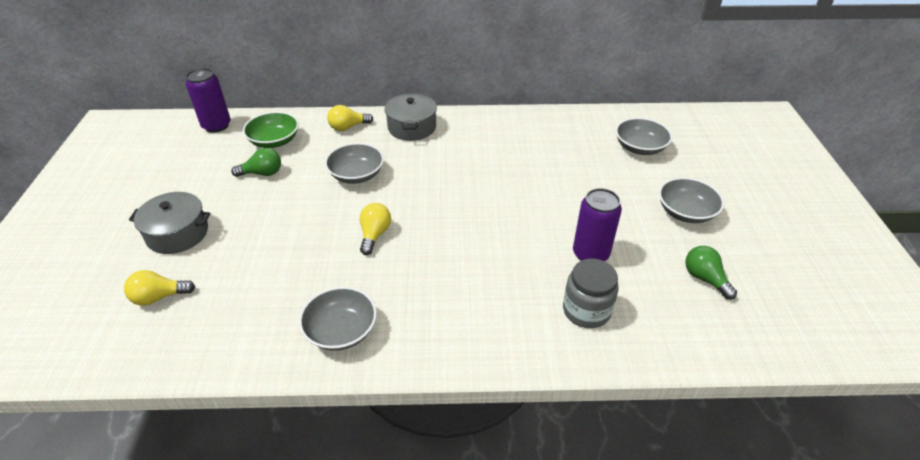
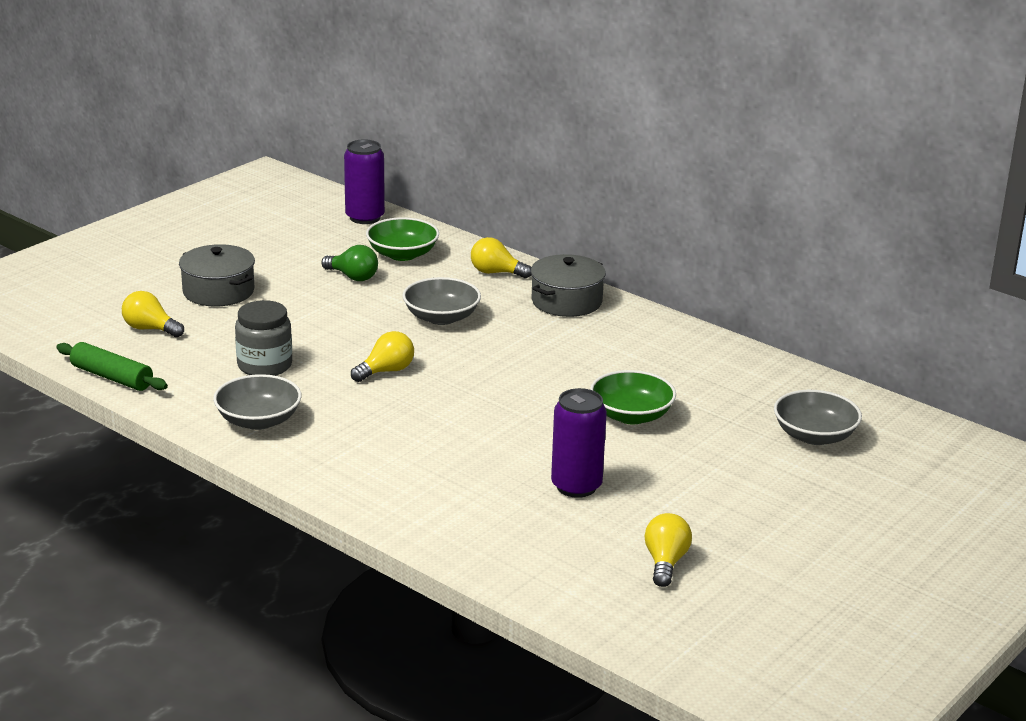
camera: 40 degrees right, 15 degrees down
grey jar [563,258,619,328] -> grey jar moved to [235,300,292,376]
grey bowl [659,177,724,223] -> none
green light bulb [685,246,737,300] -> yellow light bulb [644,513,692,587]
none -> green rolling pin [56,342,168,391]
none -> green bowl [590,370,676,424]

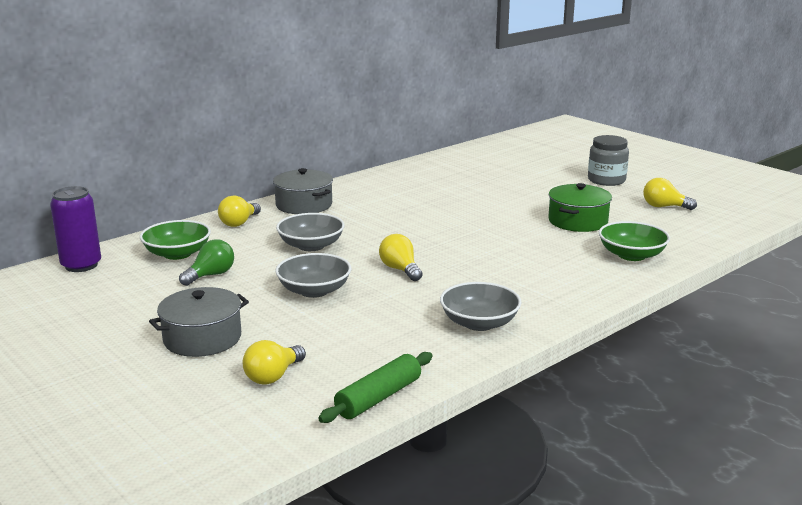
camera: 80 degrees left, 5 degrees down
grey jar [235,300,292,376] -> grey jar moved to [588,135,629,186]
purple can [551,388,607,498] -> green pot [548,183,612,232]
green bowl [590,370,676,424] -> green bowl moved to [599,221,670,261]
grey bowl [774,390,862,445] -> grey bowl moved to [275,253,351,298]

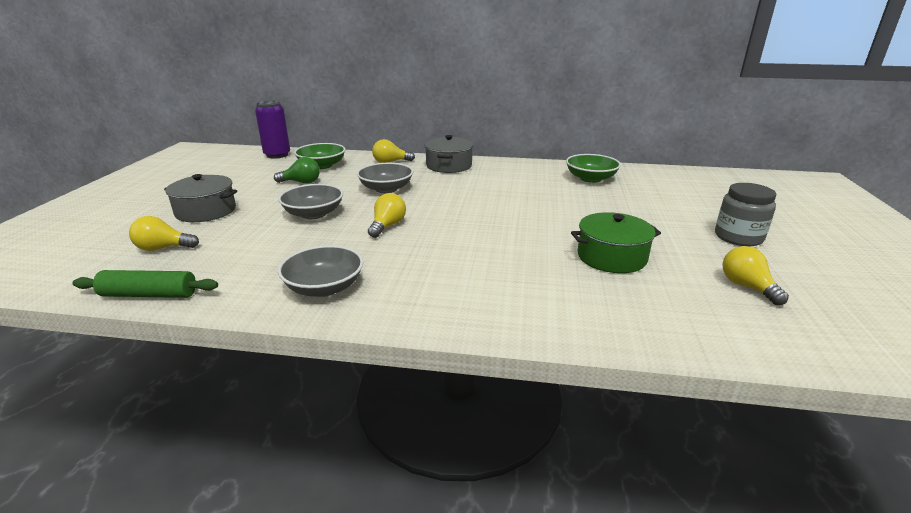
camera: 50 degrees right, 5 degrees up
green bowl [599,221,670,261] -> green bowl moved to [566,154,621,183]

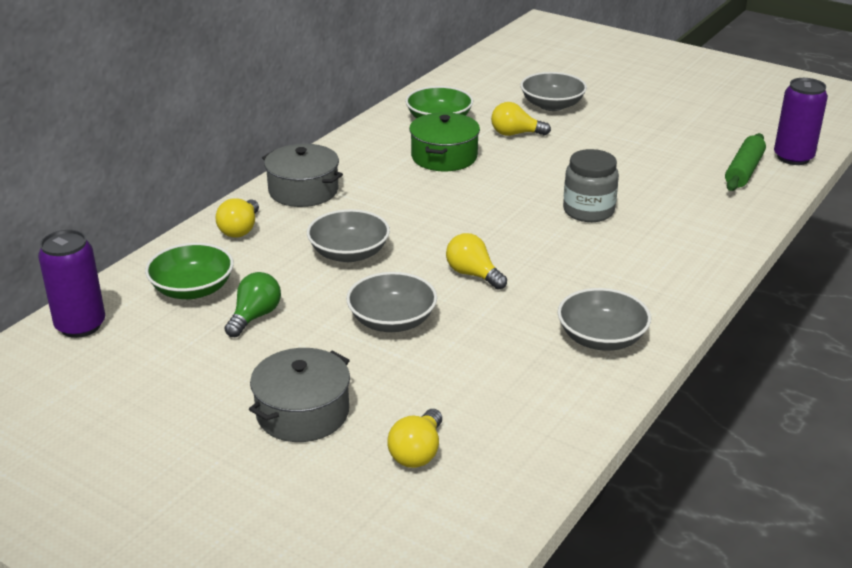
camera: 65 degrees left, 5 degrees up
green rolling pin [72,270,218,298] -> green rolling pin moved to [725,133,766,191]
green pot [571,212,661,273] -> green pot moved to [409,112,480,171]
grey jar [715,183,776,246] -> grey jar moved to [563,149,619,222]
yellow light bulb [723,246,789,305] -> yellow light bulb moved to [491,102,551,136]
none -> grey bowl [520,72,587,111]
none -> purple can [774,78,828,165]

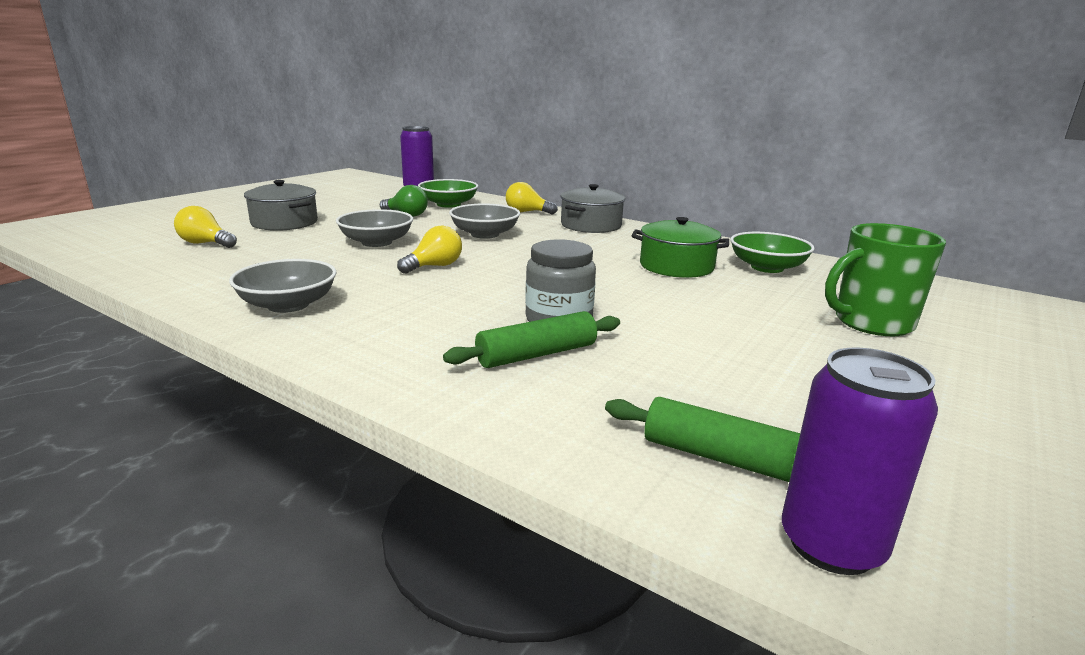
camera: 90 degrees right, 10 degrees down
yellow light bulb [491,102,551,136] -> none
grey bowl [520,72,587,111] -> green mug [825,223,946,336]
none -> green rolling pin [443,311,620,368]

